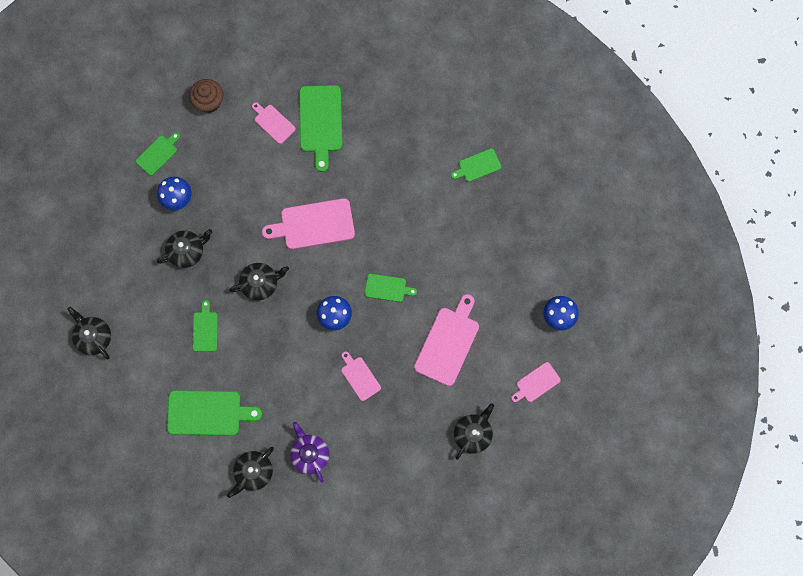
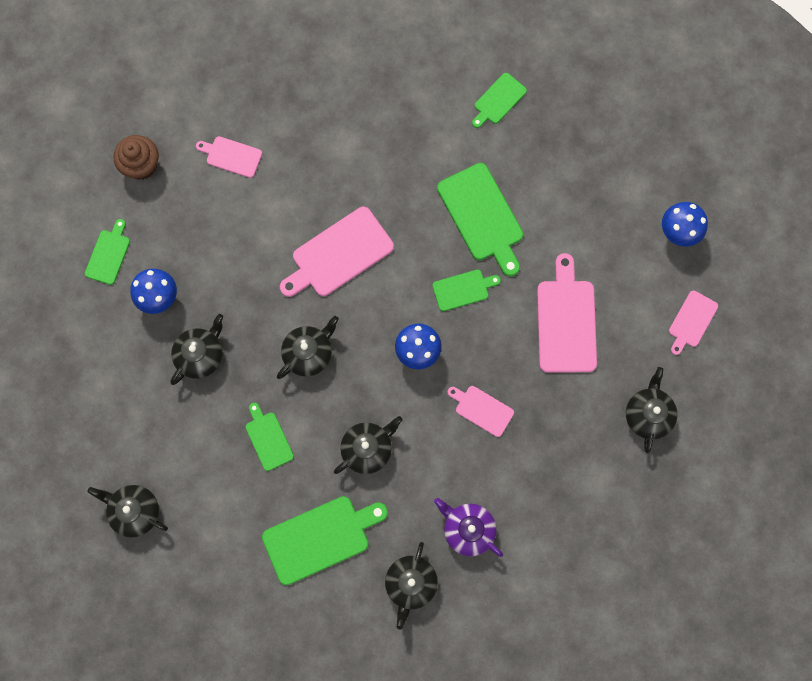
camera: 25 degrees left, 0 degrees up
green cutting board [299,85,342,172] -> green cutting board moved to [437,163,523,277]
none -> black teapot [334,416,402,474]

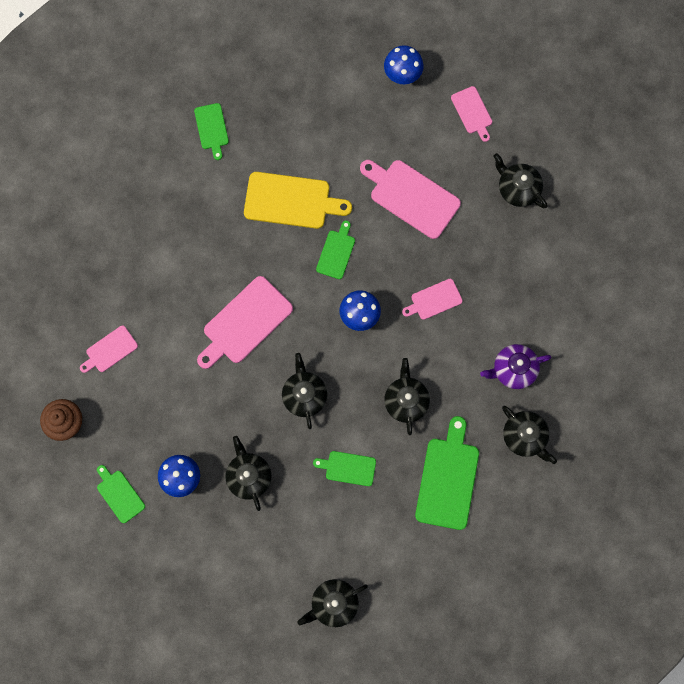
camera: 55 degrees left, 0 degrees up
pink cutting board [280,207,394,297] -> pink cutting board turned 45 degrees clockwise [197,276,293,369]
green cutting board [437,163,523,277] -> yellow cutting board [244,172,352,229]

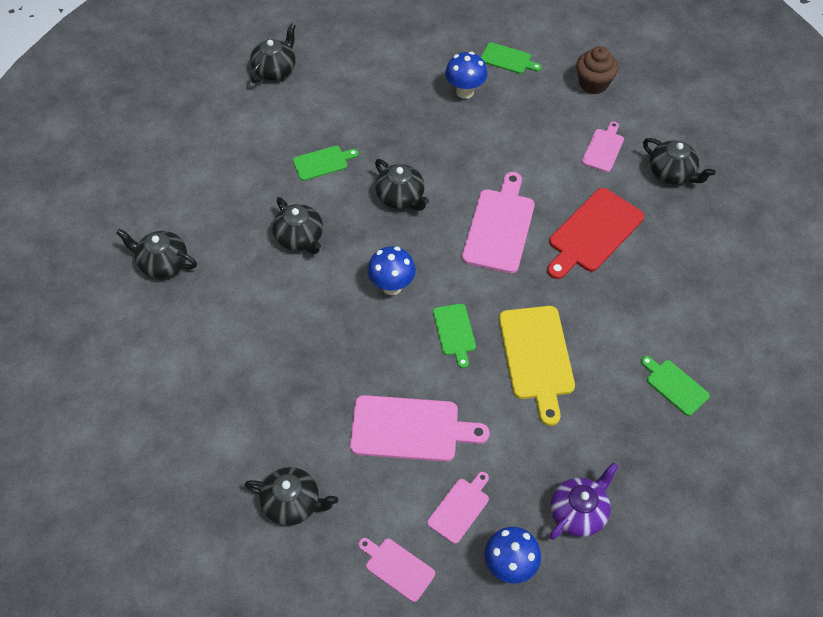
camera: 150 degrees right, 20 degrees down
black teapot [225,436,272,511] -> black teapot moved to [643,138,716,185]
yellow cutting board [244,172,352,229] -> yellow cutting board turned 75 degrees counterclockwise [499,306,575,426]
pink cutting board [402,279,463,320] -> pink cutting board moved to [427,472,489,544]
green cutting board [415,416,479,530] -> none
purple teapot [480,344,551,389] -> purple teapot moved to [550,462,618,540]
none -> red cutting board [547,188,644,279]

